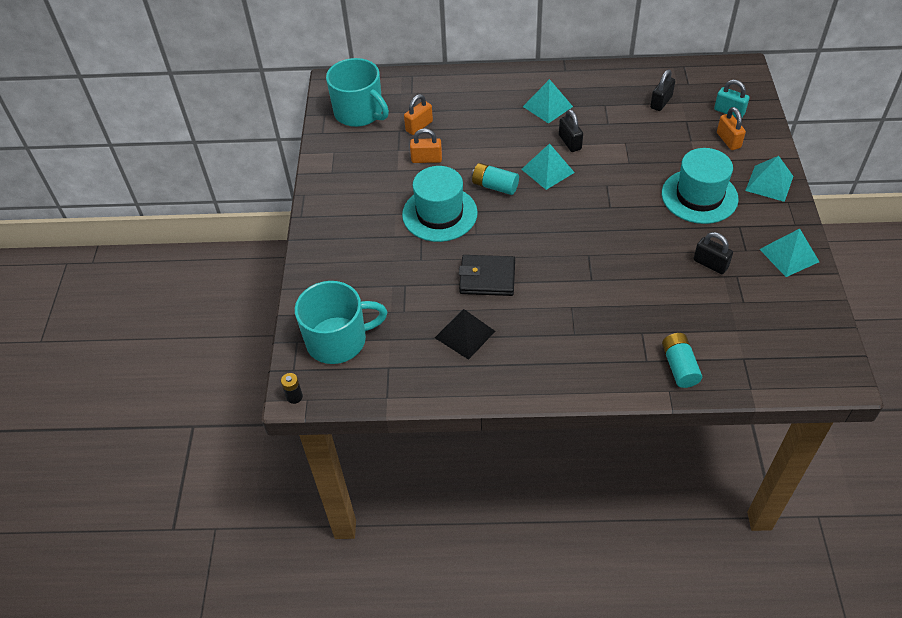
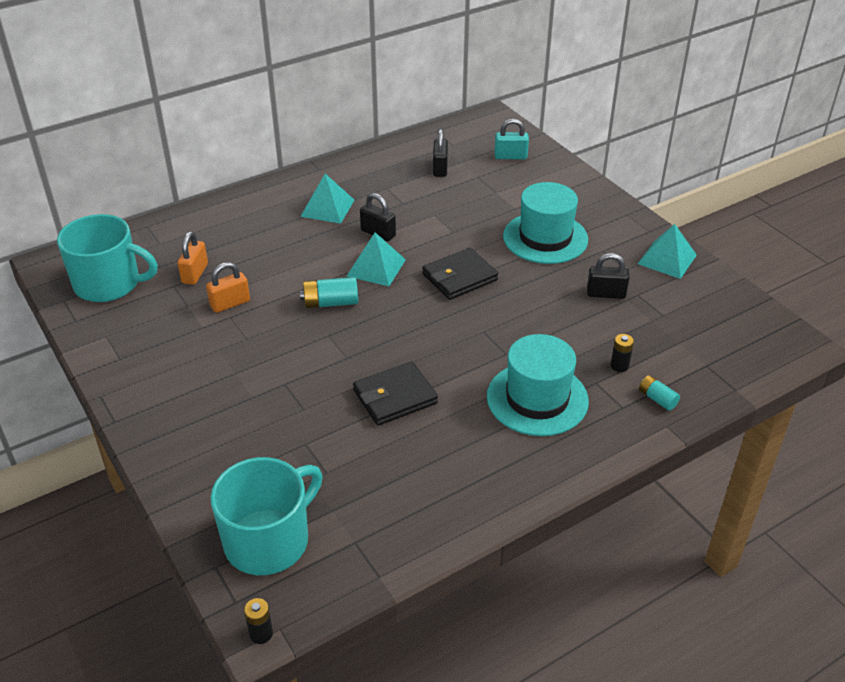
camera: 35 degrees left, 10 degrees down
turquoise hat [402,166,478,242] -> turquoise hat moved to [487,334,589,436]
black pyramid [435,309,495,360] -> none
turquoise battery [662,333,702,388] -> turquoise battery [639,375,680,411], size x0.64
orange padlock [717,107,746,150] -> none
turquoise pyramid [745,156,793,202] -> none
none -> black wallet [422,248,498,300]
none -> black battery [611,334,634,372]

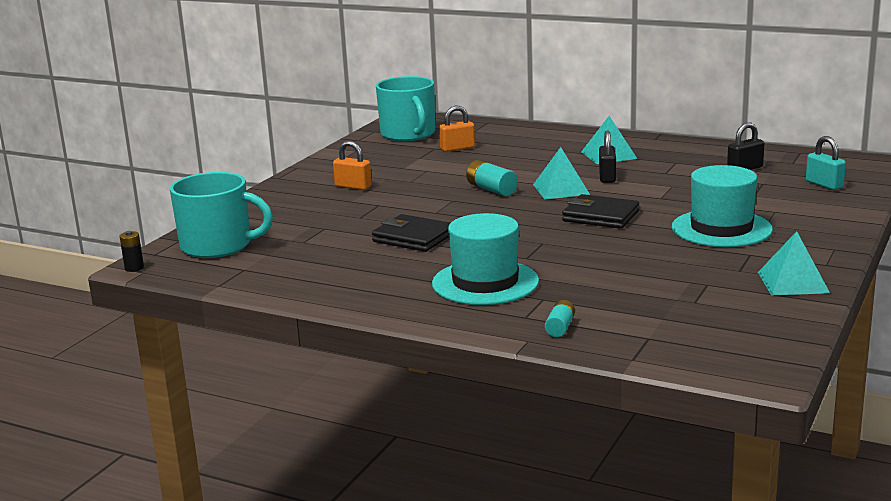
camera: 60 degrees right, 20 degrees down
orange padlock [206,262,250,313] -> orange padlock moved to [333,141,372,190]
black padlock [587,253,630,299] -> none
black battery [611,334,634,372] -> none

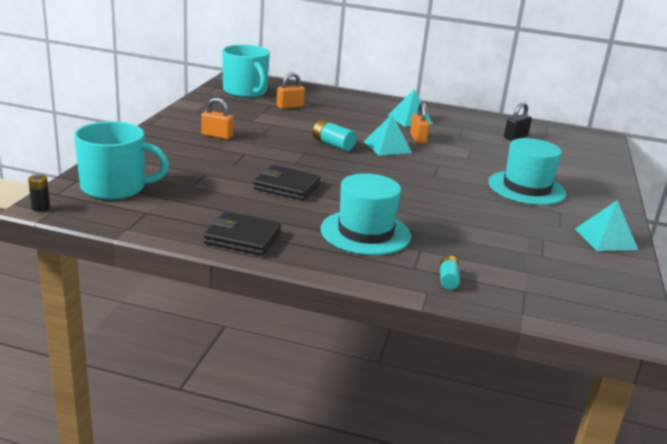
camera: 15 degrees left, 5 degrees up
black wallet [562,194,639,229] -> black wallet moved to [203,212,281,256]
black padlock [599,130,616,183] -> orange padlock [410,102,430,143]
turquoise padlock [806,136,846,190] -> none

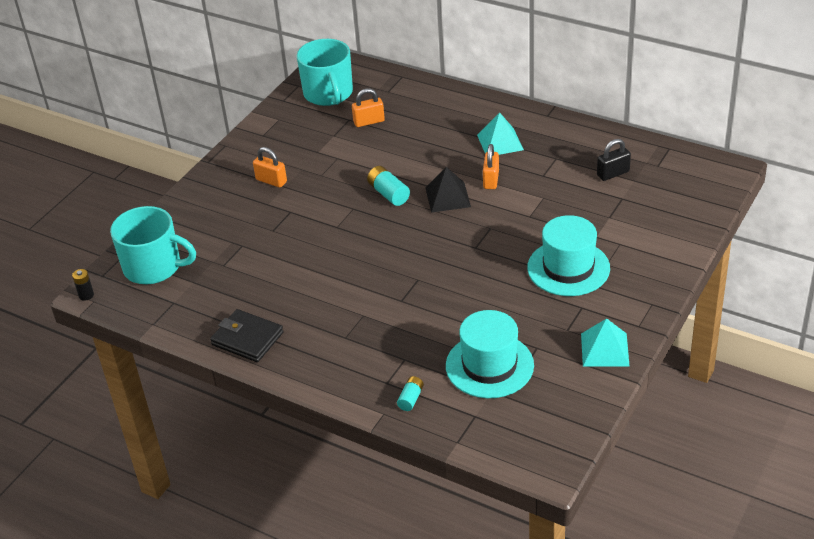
camera: 20 degrees right, 15 degrees up
black wallet [253,165,321,200] -> none
turquoise hat [321,173,411,255] -> turquoise hat moved to [446,310,534,398]
turquoise pyramid [364,114,412,156] -> black pyramid [425,167,471,213]

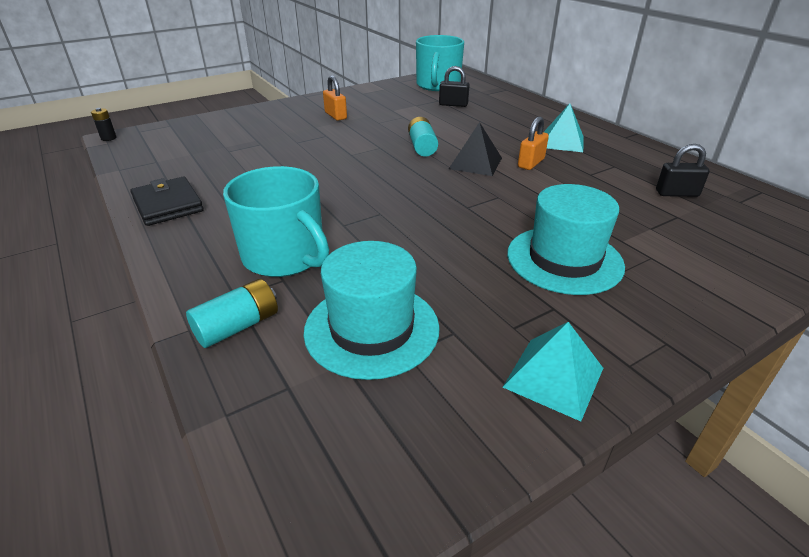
camera: 25 degrees right, 5 degrees down
turquoise mug [110,206,196,284] -> turquoise mug moved to [223,166,329,277]
orange padlock [352,88,385,127] -> black padlock [439,66,470,107]
turquoise battery [397,376,424,411] -> turquoise battery [186,279,278,348], size x1.57

